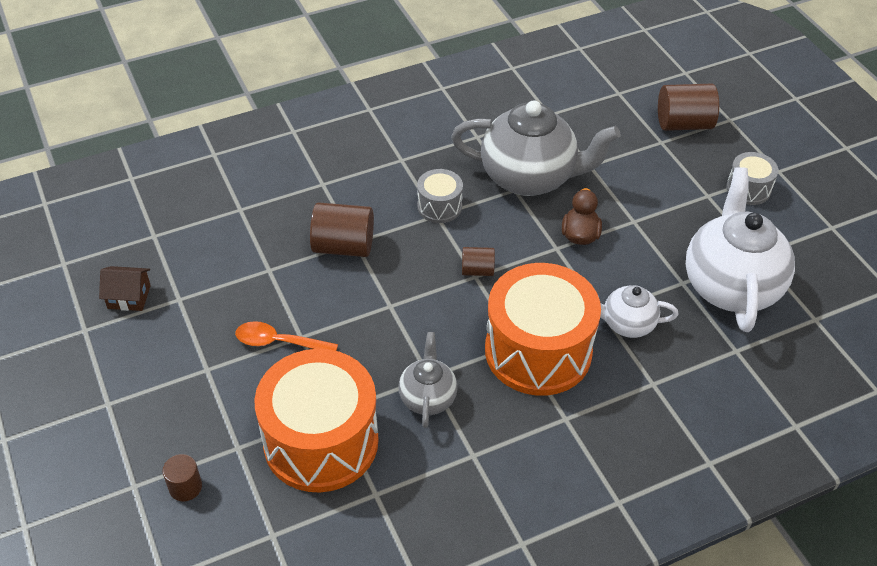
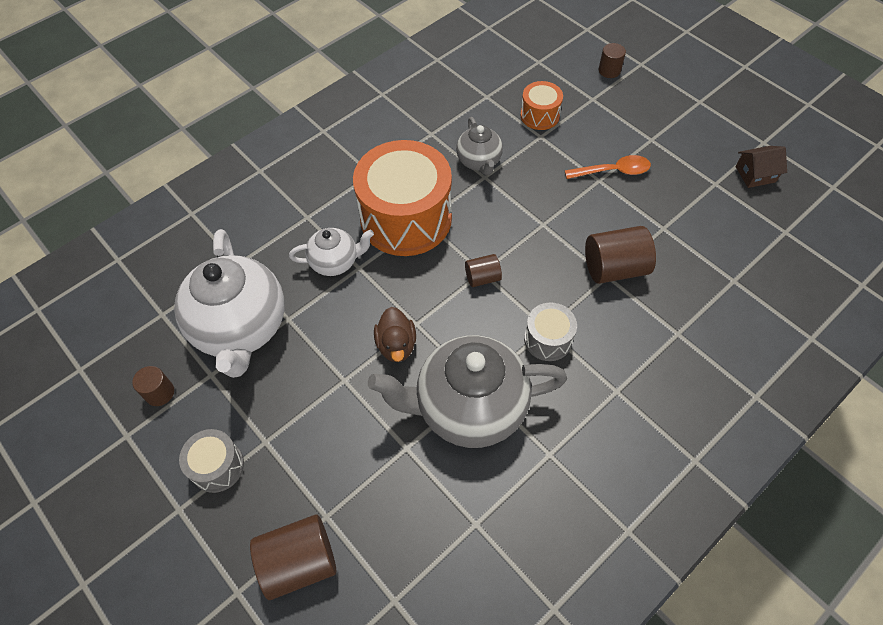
camera: 165 degrees right, 10 degrees up
orange drum [254,349,379,492] -> orange drum [520,81,563,130], size x0.47
none -> brown cylinder [132,366,174,406]

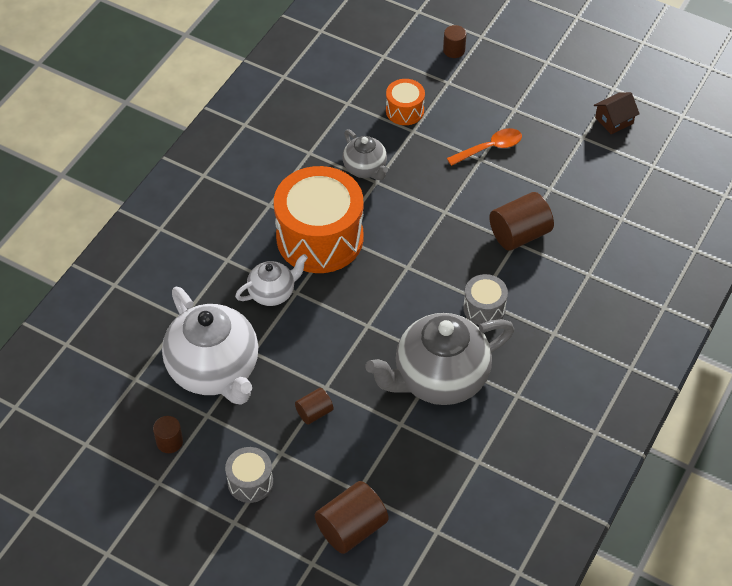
camera: 20 degrees left, 5 degrees down
brown duck [374,307,416,362] -> none
brown cylinder [465,254,502,287] -> brown cylinder moved to [295,388,334,425]

